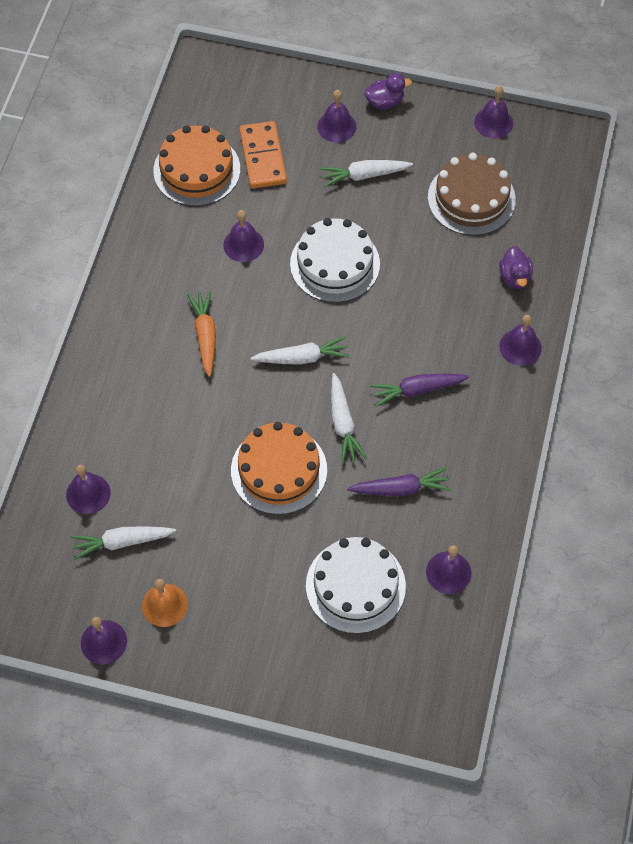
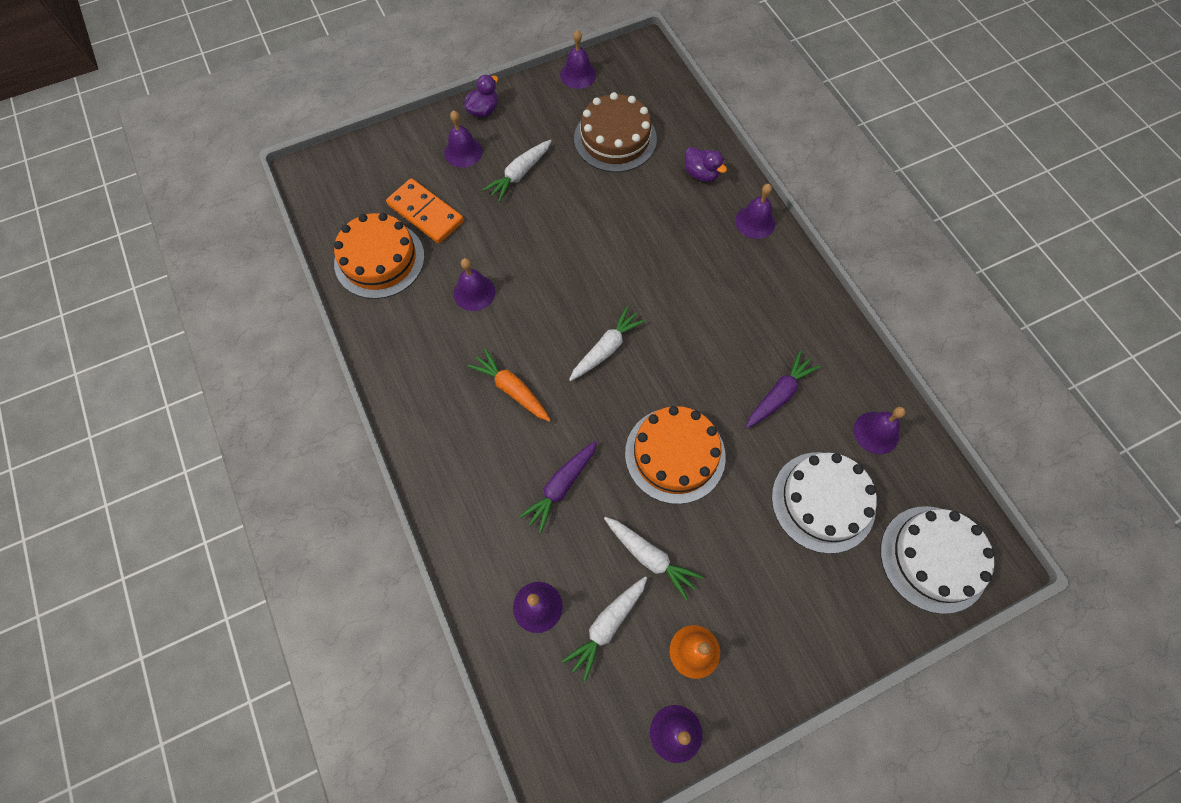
camera: 40 degrees left, 5 degrees up
white cake [290,218,380,303] -> white cake moved to [880,506,995,614]
white carrot [331,373,367,464] -> white carrot moved to [604,517,703,600]
purple carrot [370,374,469,407] -> purple carrot moved to [519,441,597,533]

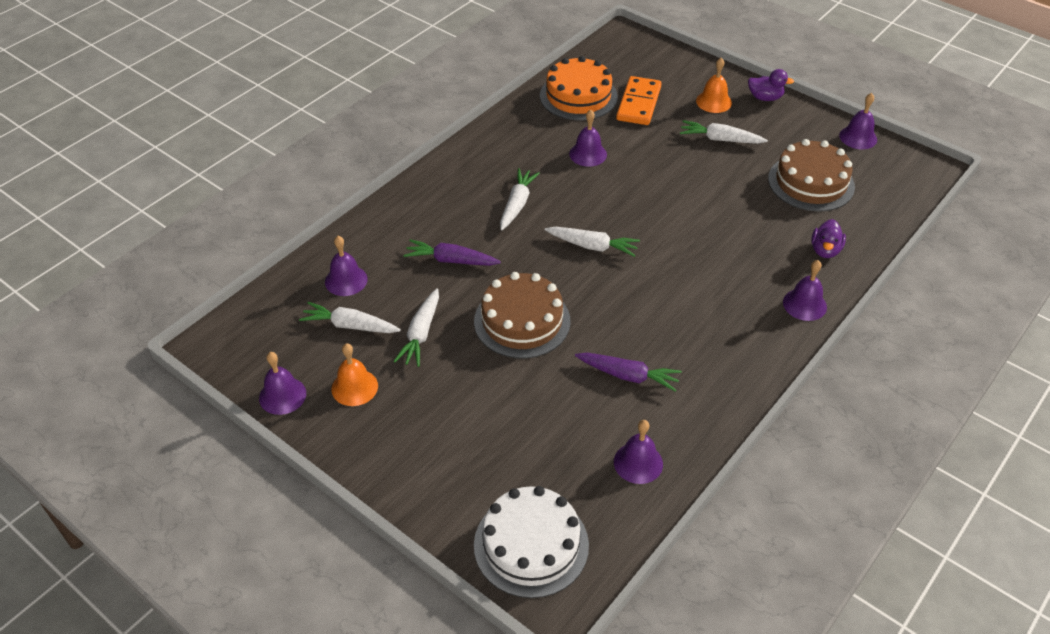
camera: 65 degrees right, 20 degrees down
purple bell [444,110,482,168] -> orange bell [696,58,732,113]
orange carrot [467,349,551,422] -> white carrot [500,168,540,230]
orange cake [625,406,726,504] -> brown cake [474,272,571,358]
white cake [772,452,877,554] -> none

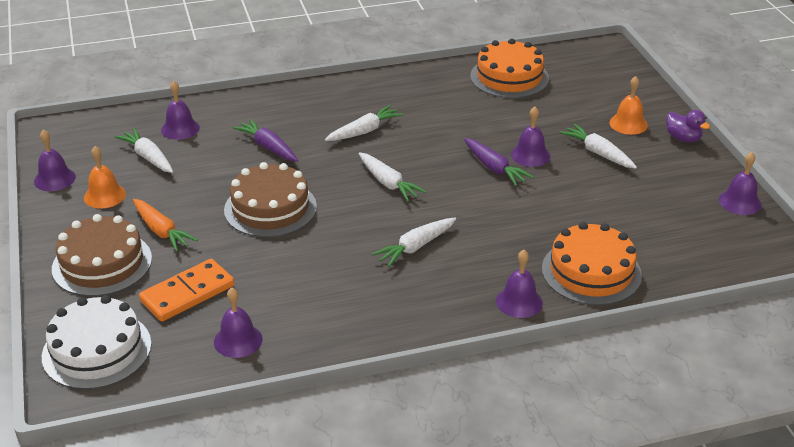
camera: 35 degrees right, 10 degrees down
white carrot [393,288,439,367] -> white carrot moved to [372,217,456,267]
purple bell [569,110,607,167] -> purple bell moved to [511,107,550,167]
purple carrot [575,353,682,392] -> purple carrot moved to [464,138,534,186]
orange domino [616,76,662,125] -> orange domino moved to [139,259,234,322]
brown cake [768,139,855,212] -> brown cake moved to [52,214,152,296]
purple duck [811,219,846,258] -> orange cake [542,222,642,305]
none -> orange carrot [133,199,198,252]

